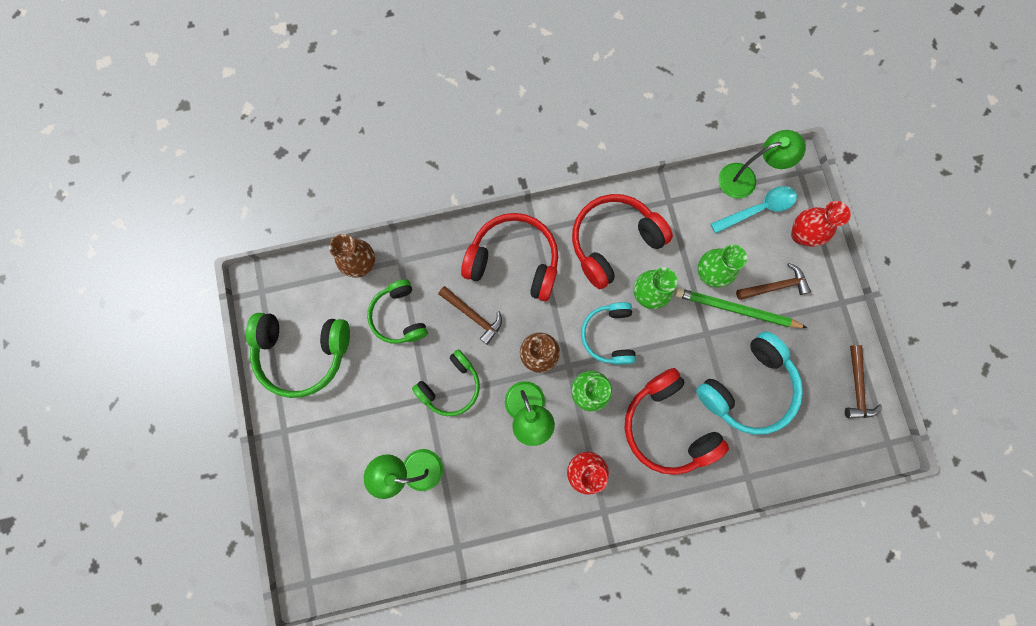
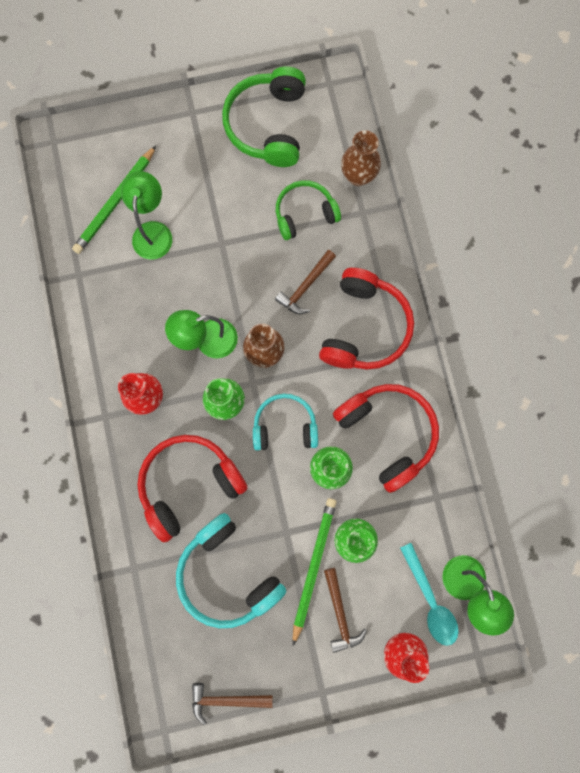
camera: 90 degrees right, 0 degrees up
green headphones [412,349,480,416] -> none
none -> green pencil [72,146,156,254]

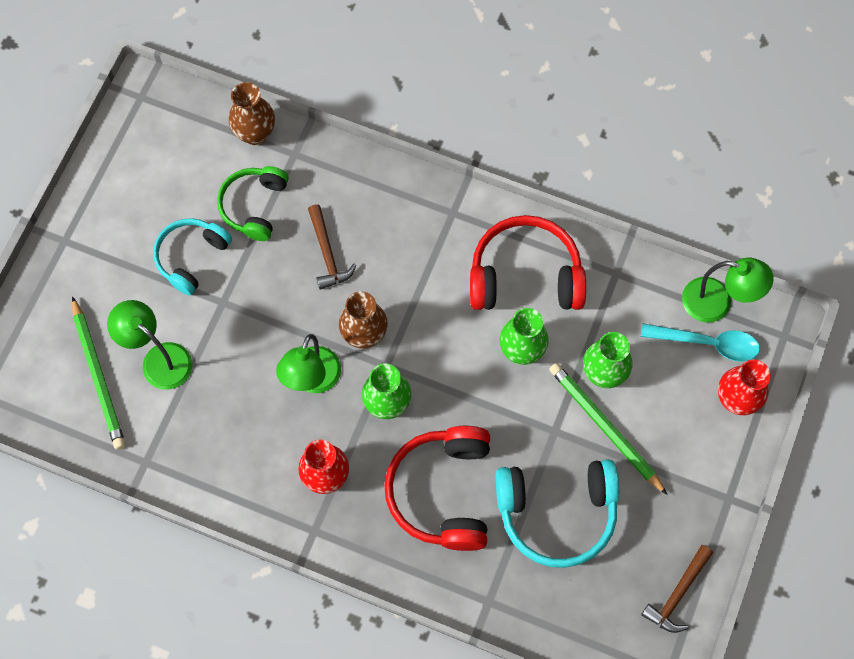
camera: 55 degrees left, 10 degrees down
green headphones [222,66,306,167] -> none
turquoise headphones [253,394,318,451] -> turquoise headphones moved to [153,218,232,296]
red headphones [319,268,414,370] -> none
brown hammer [324,568,367,653] -> none

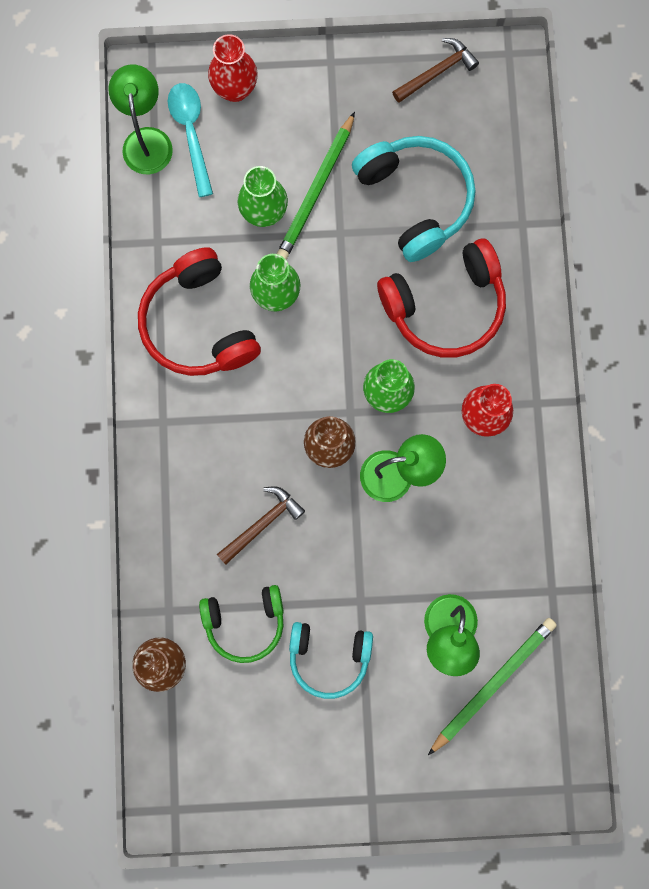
camera: 115 degrees left, 10 degrees up
brown hammer [641,545,713,633] -> brown hammer turned 45 degrees counterclockwise [392,38,479,103]

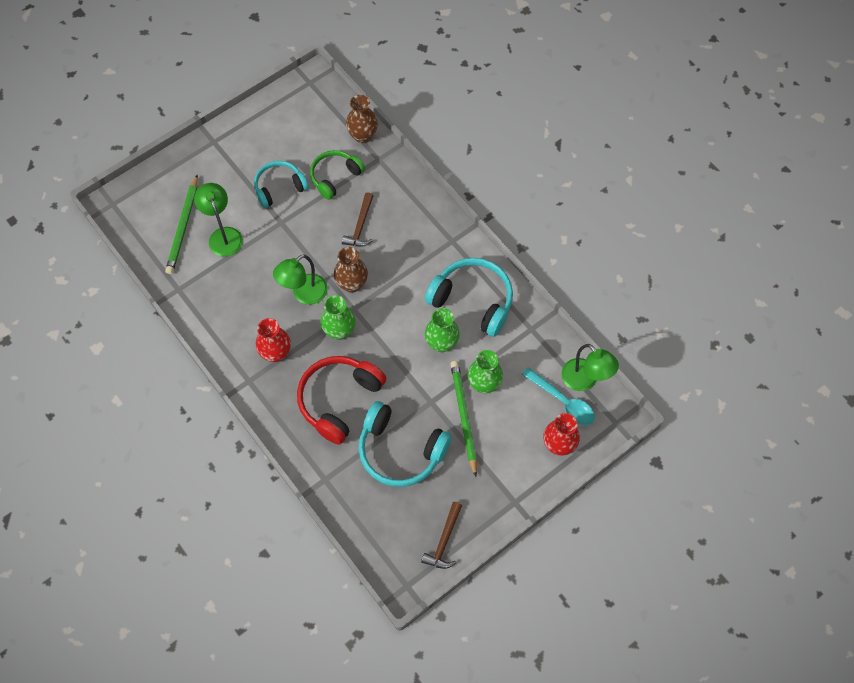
camera: 145 degrees right, 15 degrees down
red headphones [138,247,261,376] -> turquoise headphones [425,258,513,337]

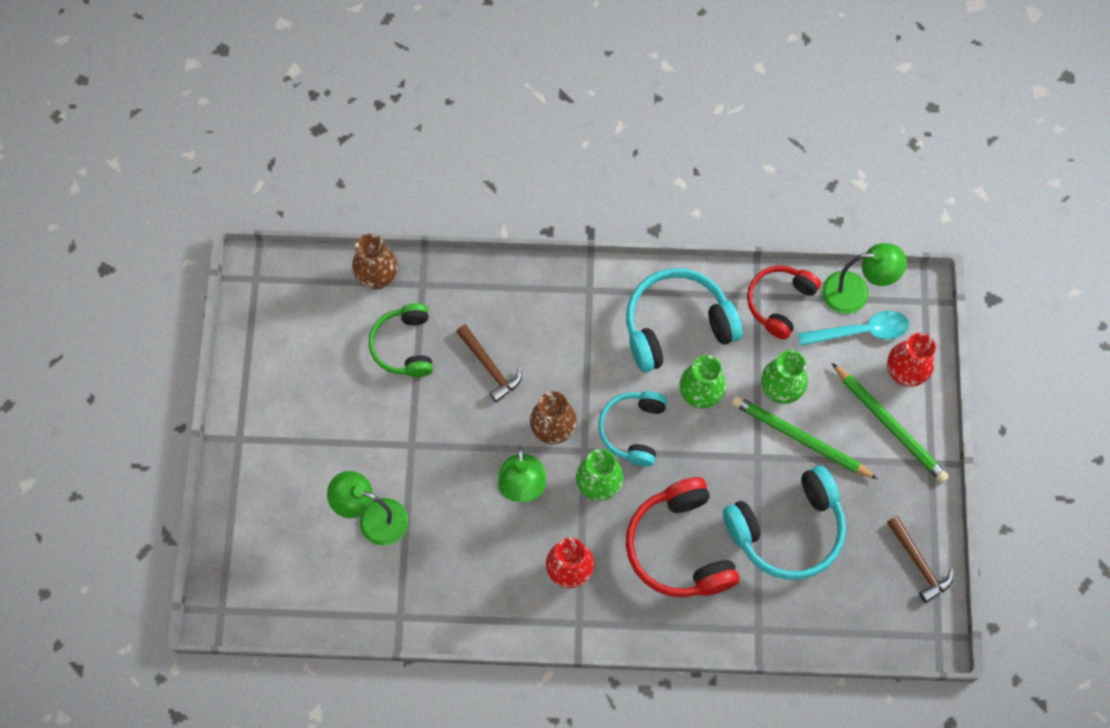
camera: 50 degrees left, 5 degrees up
green pencil [165,175,198,274] -> green pencil moved to [832,363,949,483]
turquoise headphones [254,161,309,208] -> turquoise headphones moved to [598,391,667,467]
none -> red headphones [747,265,821,339]

